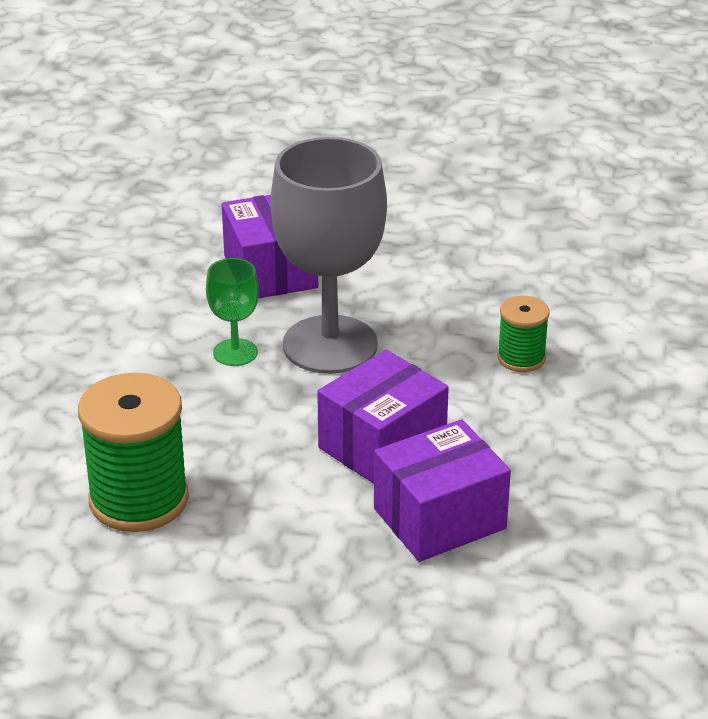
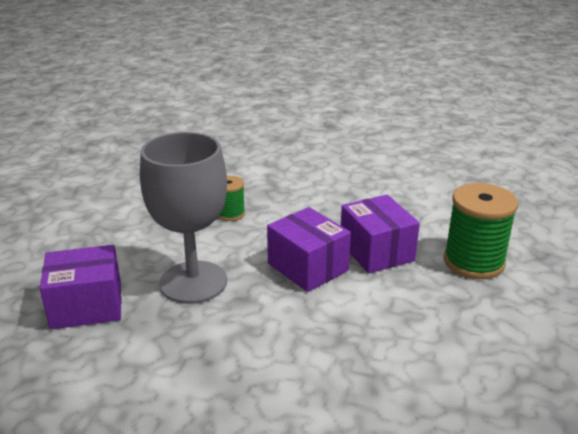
camera: 85 degrees left, 5 degrees down
green spool [78,373,189,532] -> green spool moved to [444,183,518,279]
green goblet [206,258,259,366] -> none

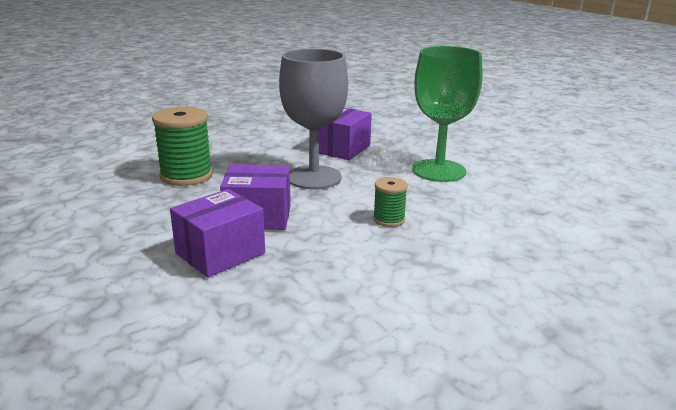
camera: 130 degrees right, 5 degrees down
purple box [341,195,420,274] -> purple box turned 60 degrees counterclockwise [170,189,265,278]
green spool [444,183,518,279] -> green spool moved to [152,107,213,186]
none -> green goblet [412,46,482,182]

